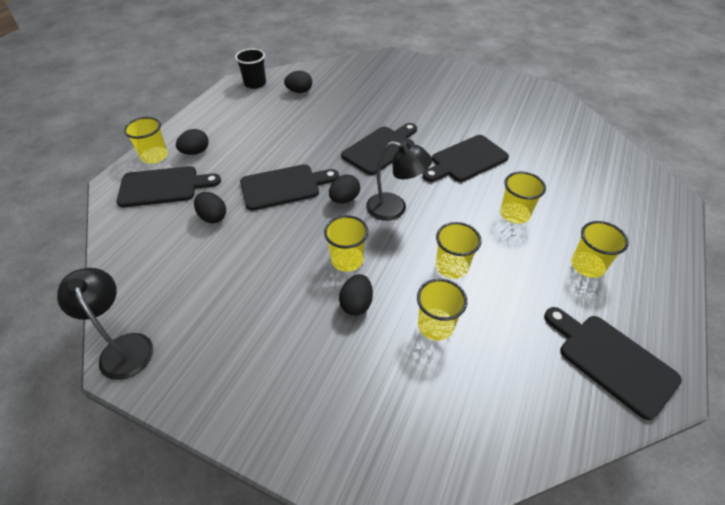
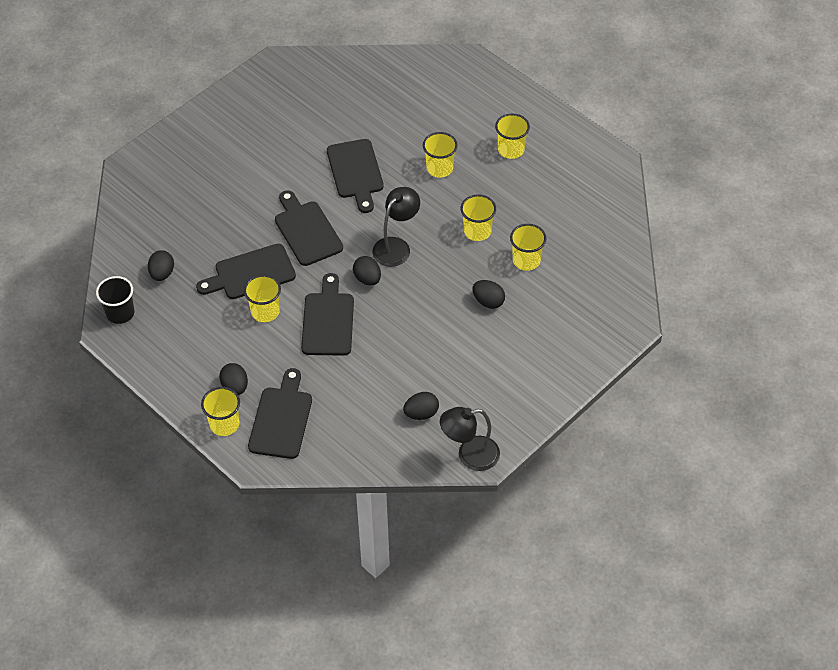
camera: 70 degrees left, 5 degrees up
black egg [194,192,226,223] -> black egg moved to [403,392,439,420]
yellow cup [324,215,369,272] -> yellow cup moved to [244,275,281,322]
black cutting board [544,307,682,420] -> black cutting board moved to [196,244,296,299]

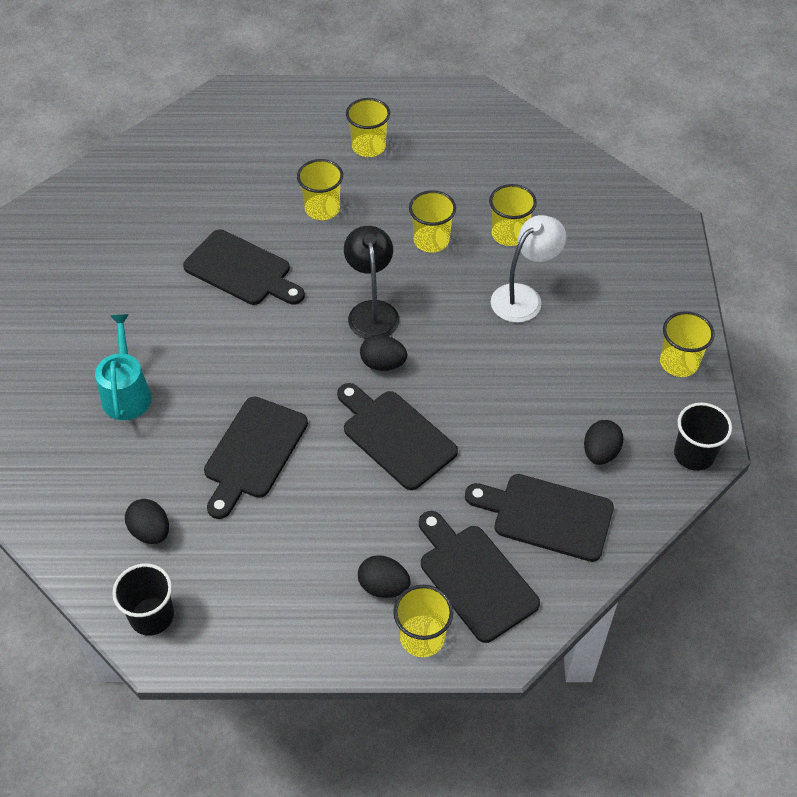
camera: 45 degrees left, 0 degrees up
yellow cup [244,275,281,322] -> yellow cup moved to [660,311,715,377]
black cutting board [275,190,343,266] -> black cutting board moved to [465,474,614,562]
black lamp [440,407,500,471] -> black cup [674,403,732,471]
black egg [472,280,505,309] -> white lamp [491,215,566,323]
none -> turquoise watering can [95,314,152,420]

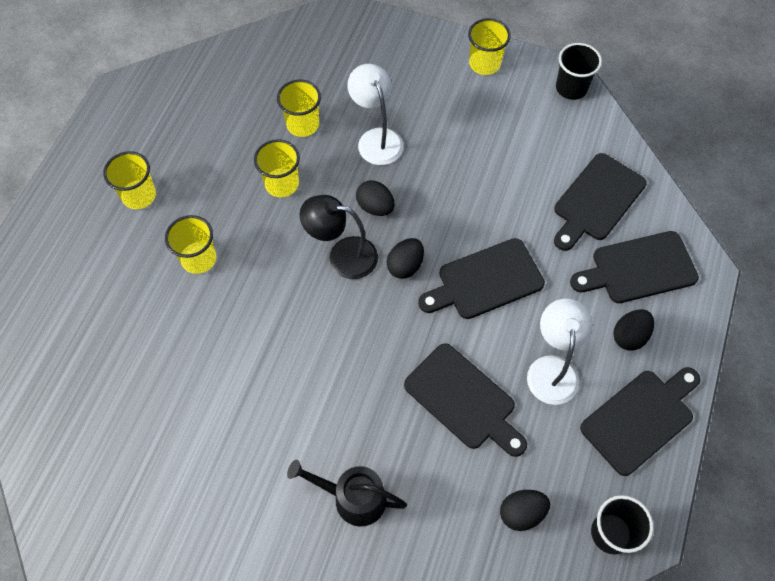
camera: 70 degrees left, 10 degrees up
turquoise watering can [95,314,152,420] -> black watering can [287,460,407,527]
black cutting board [183,229,305,305] -> black cutting board moved to [580,367,700,476]
yellow cup [393,585,453,657] -> none
black egg [584,420,623,465] -> black egg moved to [356,180,395,216]
none -> white lamp [527,299,592,405]

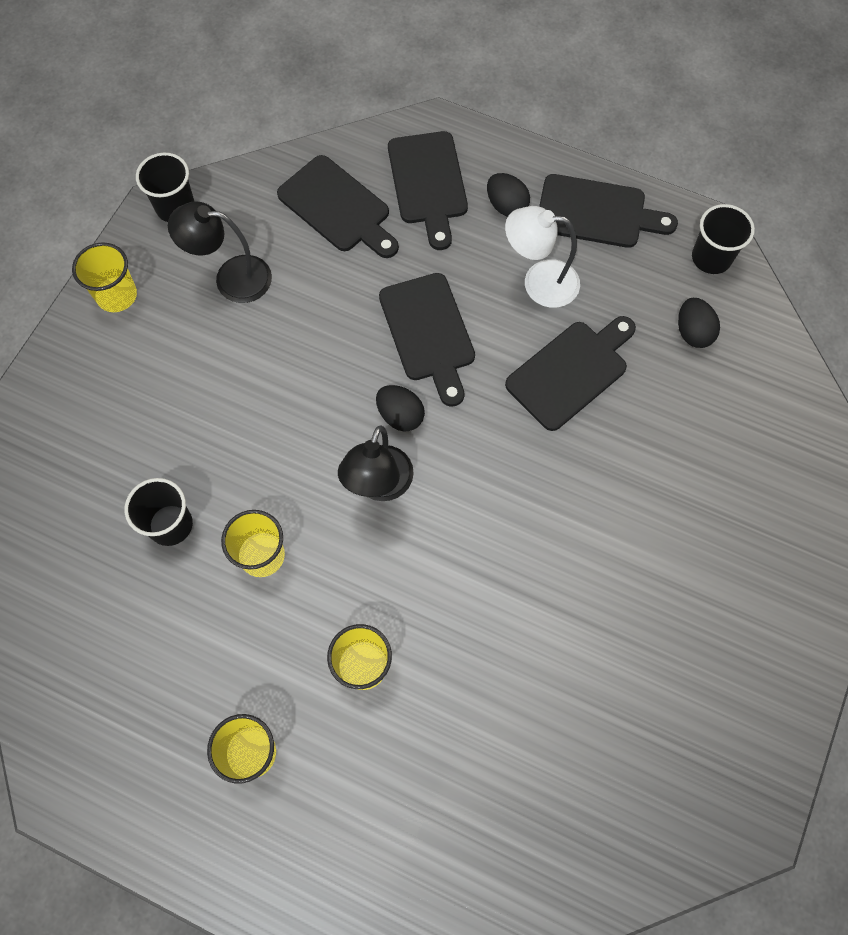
camera: 85 degrees left, 5 degrees up
yellow cup [277,80,321,137] -> black cup [125,478,193,546]
black watering can [287,460,407,527] -> none
white lamp [347,64,403,165] -> none
black egg [356,180,395,216] -> none
black cutting board [580,367,700,476] -> black cutting board turned 135 degrees clockwise [539,174,678,248]
none -> black lamp [168,201,272,303]

